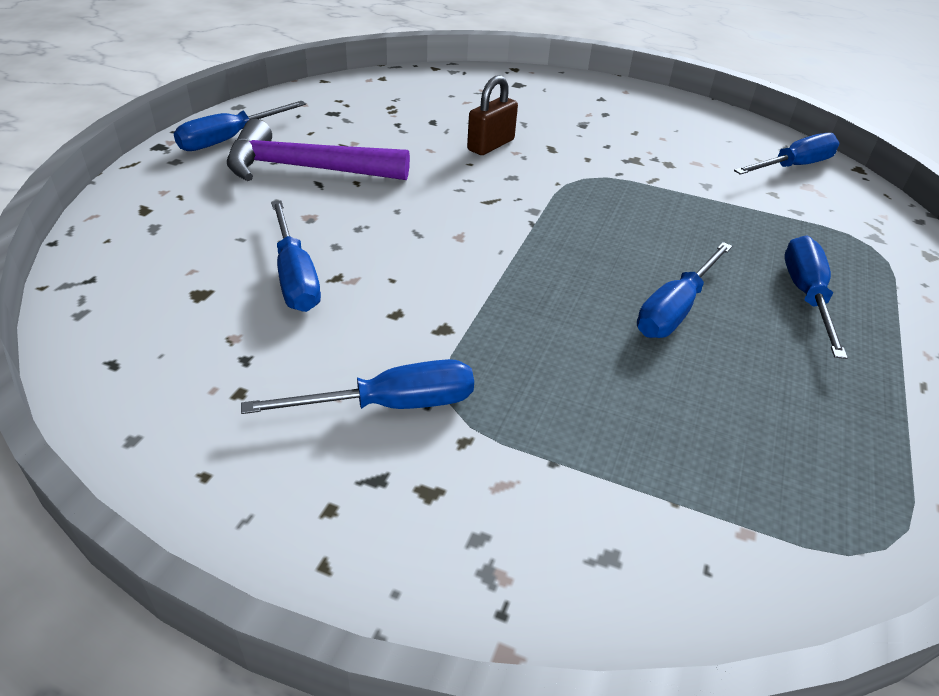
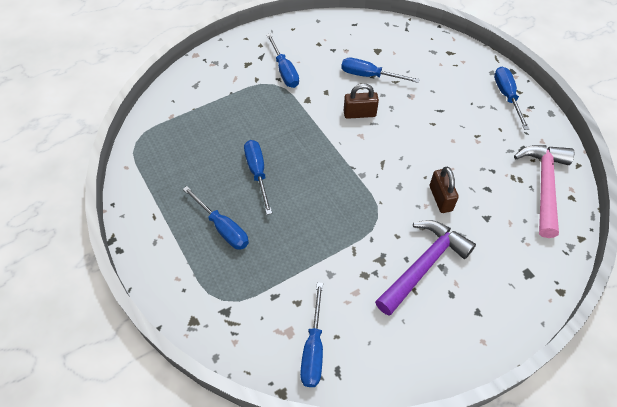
camera: 130 degrees right, 15 degrees up
purple hammer [227,119,410,181] -> purple hammer moved to [375,220,476,316]
blue screwdriver [241,359,474,414] -> blue screwdriver turned 45 degrees counterclockwise [266,33,299,88]
none -> brown padlock [344,83,379,119]
none -> pink hammer [514,145,574,238]

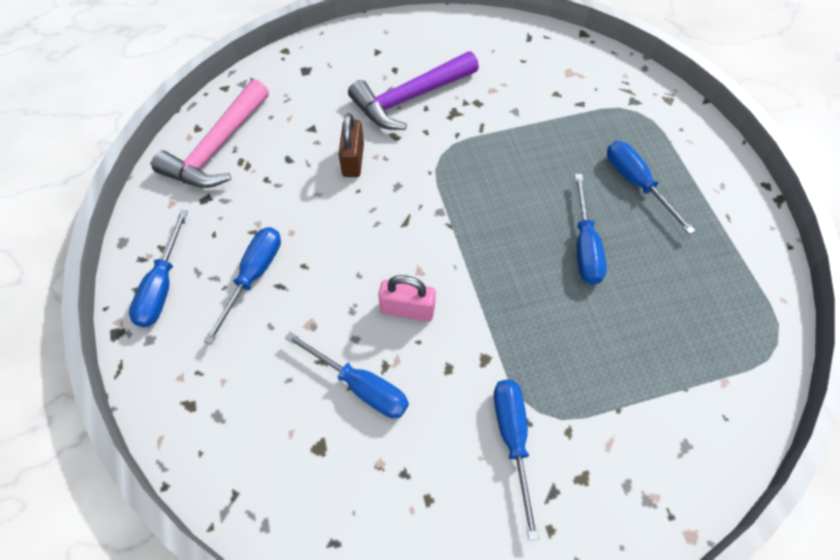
camera: 165 degrees left, 5 degrees up
blue screwdriver [300,282,323,387] -> blue screwdriver moved to [204,227,281,344]
brown padlock [344,83,379,119] -> pink padlock [378,275,436,322]

